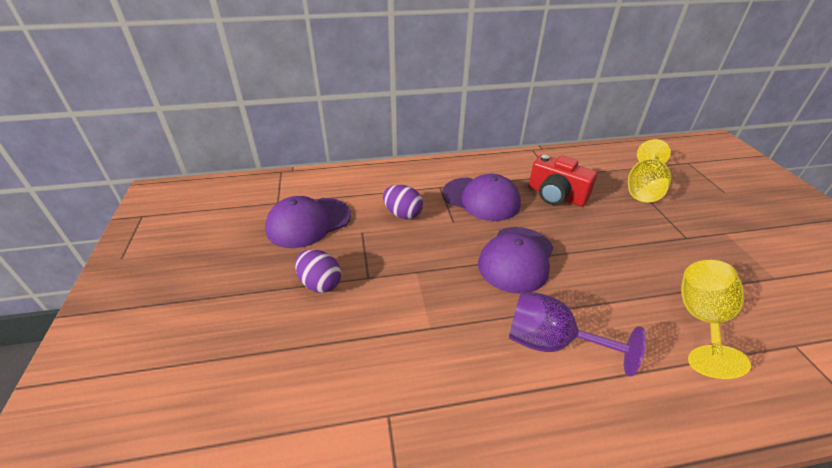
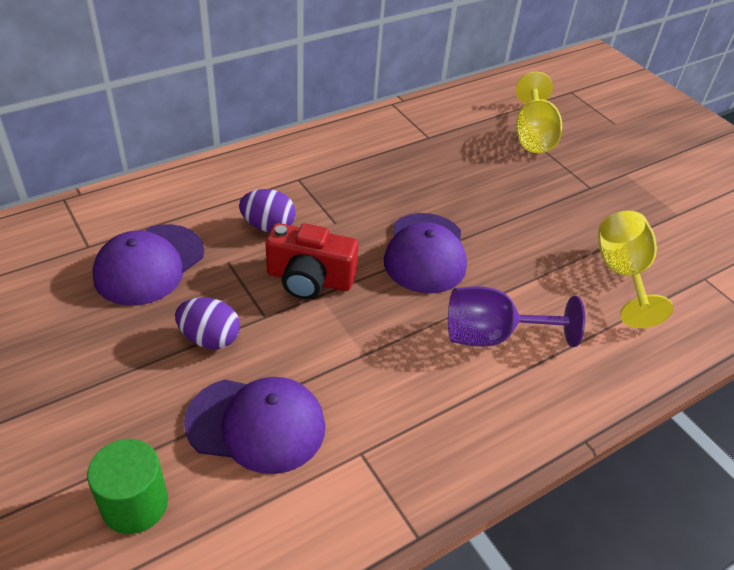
camera: 25 degrees left, 5 degrees up
purple cap [442,174,521,221] -> purple cap moved to [184,377,325,474]
red camera [529,155,597,207] -> red camera moved to [266,223,359,299]
none -> green cylinder [87,439,168,534]

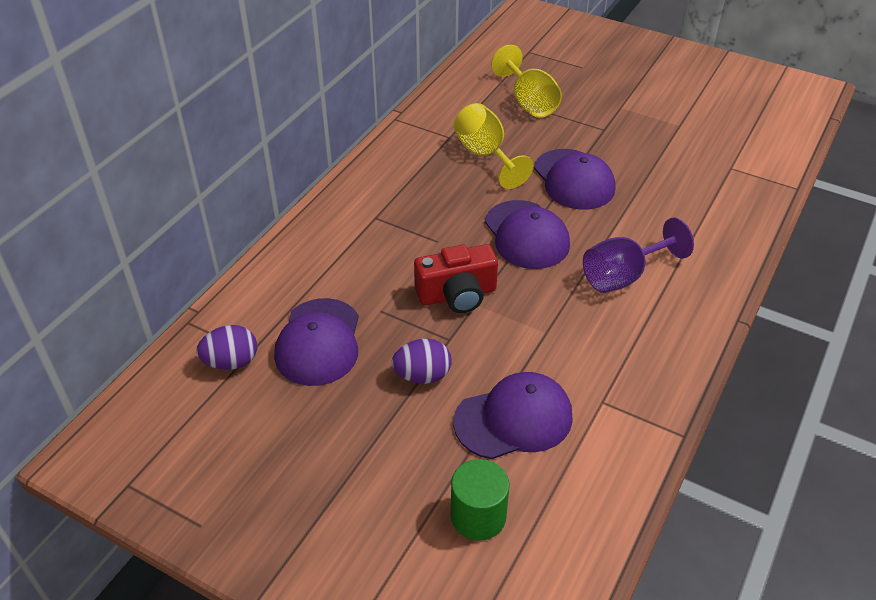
camera: 25 degrees left, 0 degrees up
purple egg [239,189,296,232] -> purple egg moved to [196,325,257,370]
yellow goblet [598,211,673,328] -> yellow goblet moved to [454,103,534,189]
none -> purple cap [534,149,615,210]

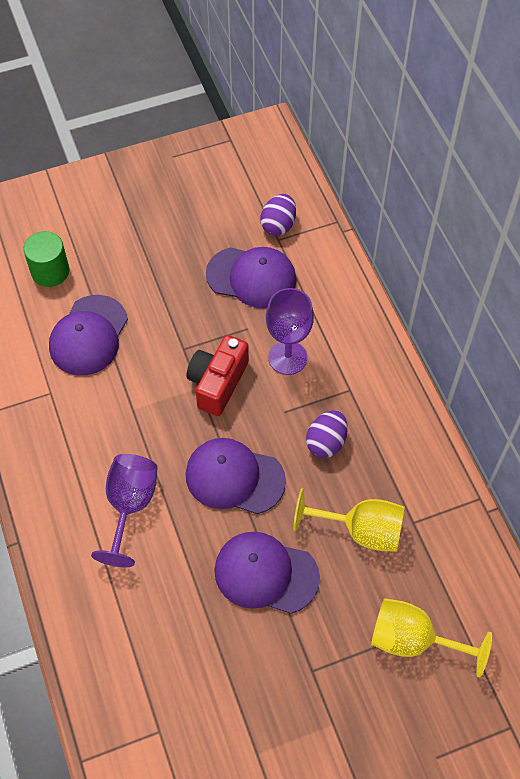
camera: 130 degrees right, 15 degrees up
purple cap [274,298,359,386] -> purple cap turned 150 degrees clockwise [206,247,296,308]
purple egg [392,338,452,384] -> purple egg moved to [306,410,348,458]
none -> purple goblet [266,288,314,375]

